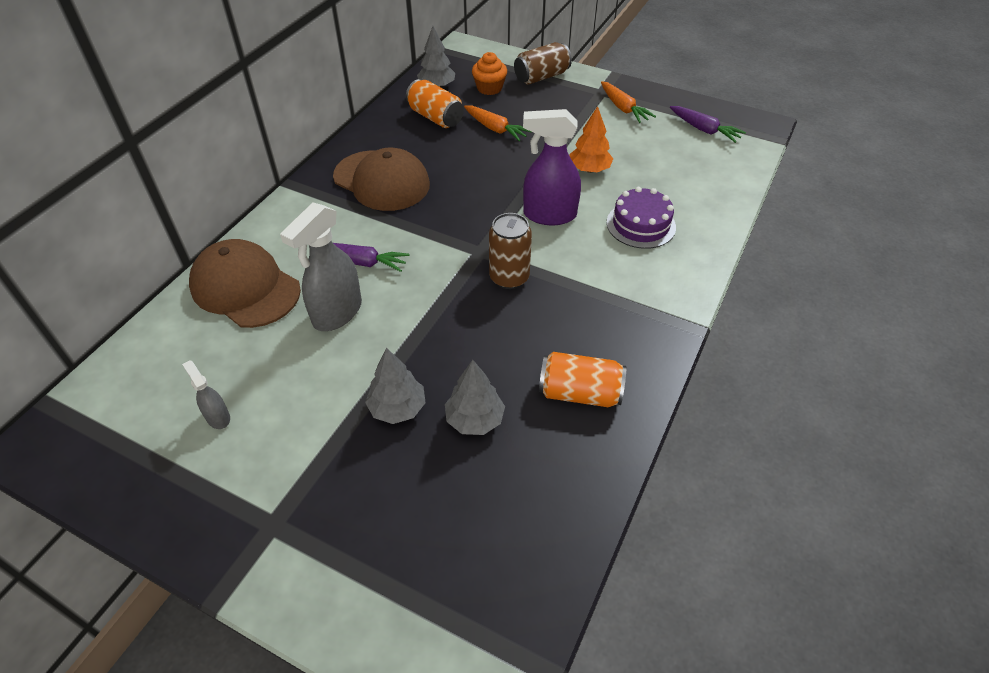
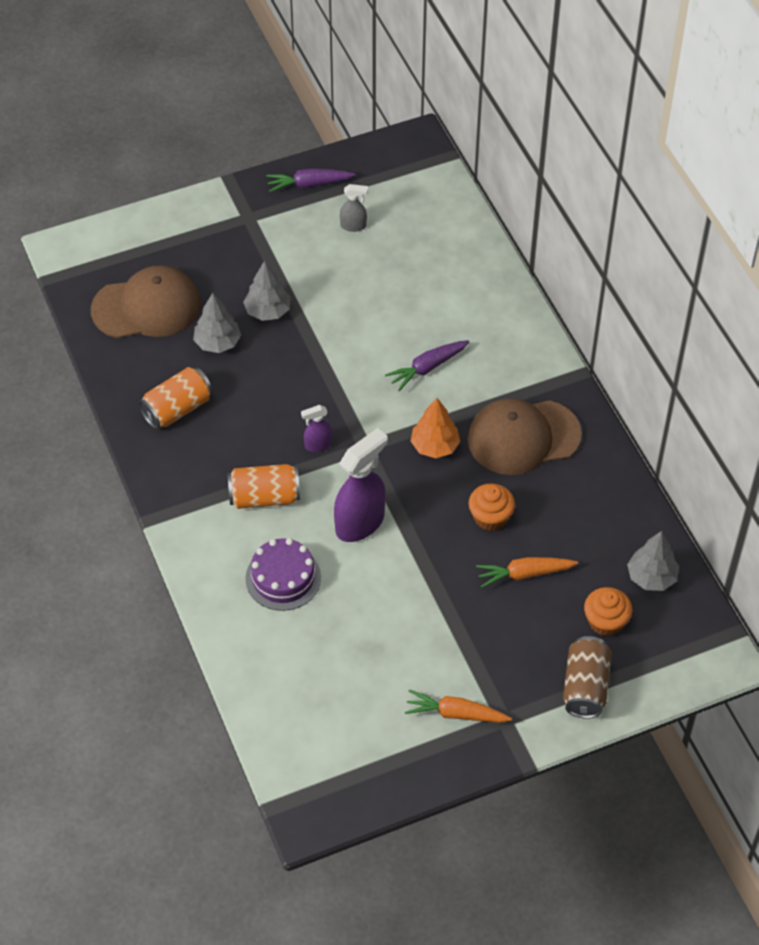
camera: 130 degrees right, 5 degrees up
brown cap [189,239,301,328] -> brown cap moved to [91,265,201,338]
grey spray bottle [280,202,362,331] -> none
orange can [406,79,464,128] -> orange can moved to [228,464,300,509]
brown can [489,213,532,289] -> purple spray bottle [301,405,333,452]
orange tree [569,106,613,173] -> orange tree moved to [411,398,460,458]
purple carrot [670,106,746,143] -> purple carrot moved to [266,169,355,192]
none -> orange cupcake [468,483,515,531]

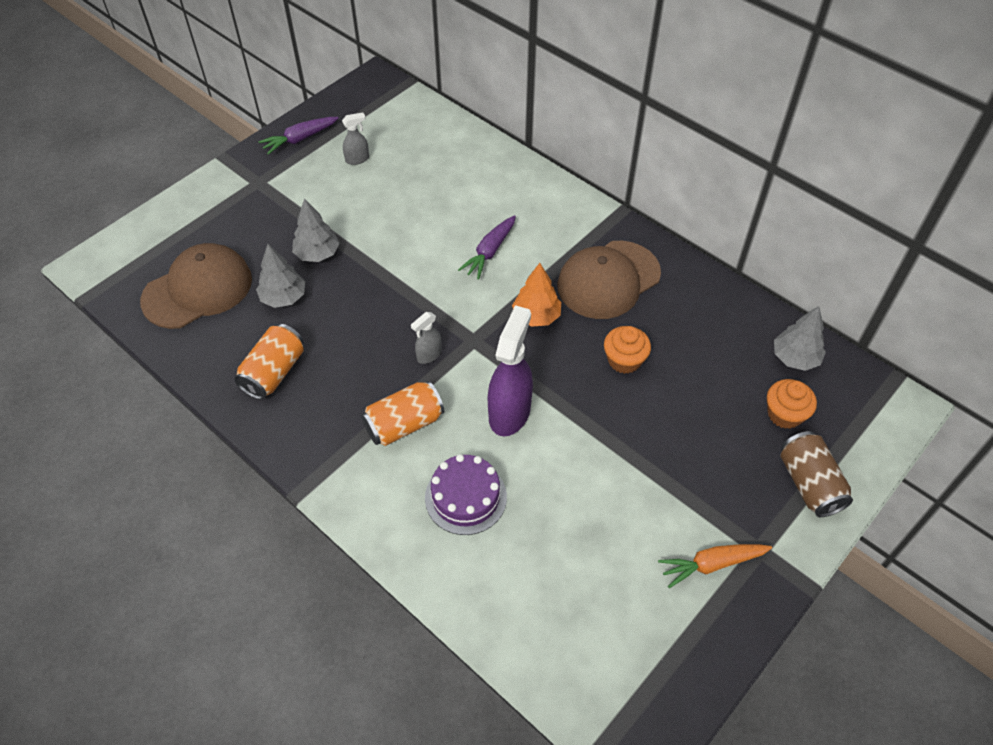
camera: 25 degrees left, 0 degrees up
purple spray bottle [301,405,333,452] -> grey spray bottle [411,312,442,364]
orange carrot [476,557,578,588] -> none

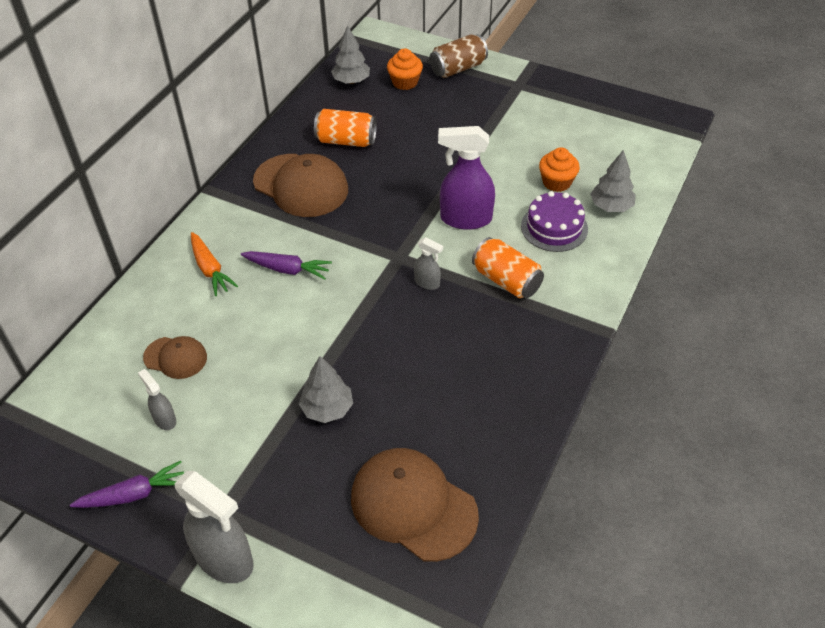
camera: 105 degrees left, 5 degrees down
orange can [234,324,304,400] -> orange can moved to [314,109,377,147]
grey tree [256,244,305,308] -> grey tree moved to [590,150,636,212]
purple carrot [258,117,338,155] -> purple carrot turned 60 degrees counterclockwise [70,461,184,508]
orange tree [512,263,561,327] -> none
orange cupcake [604,326,651,374] -> orange cupcake moved to [539,147,580,192]
orange carrot [658,544,772,588] -> orange carrot moved to [191,232,238,296]
none -> brown cap [143,336,207,379]
none -> grey spray bottle [175,471,254,583]

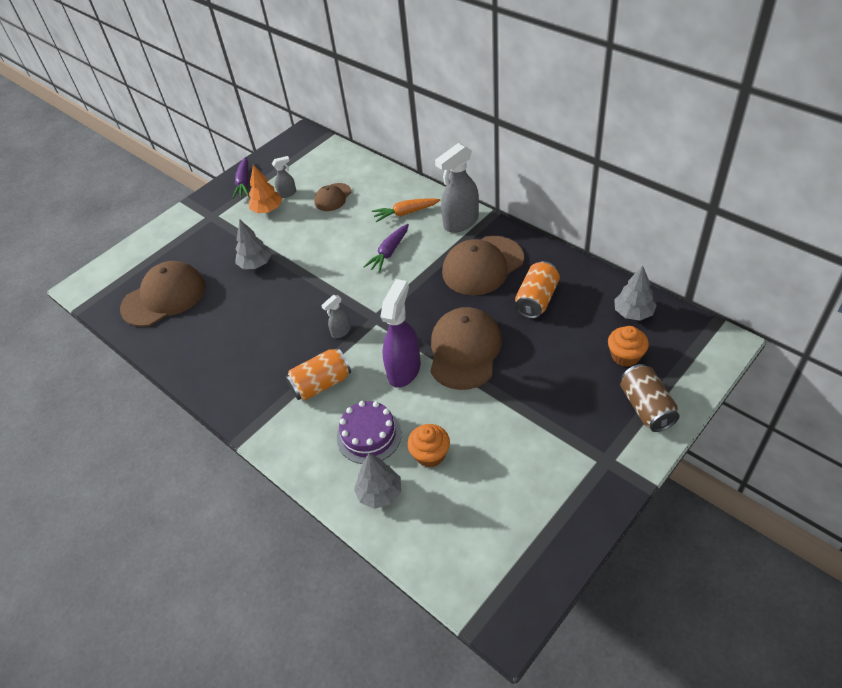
camera: 110 degrees right, 0 degrees up
grey spray bottle [175,471,254,583] -> grey spray bottle moved to [435,143,479,233]
none -> orange tree [249,165,282,213]
none -> brown cap [430,307,502,390]

